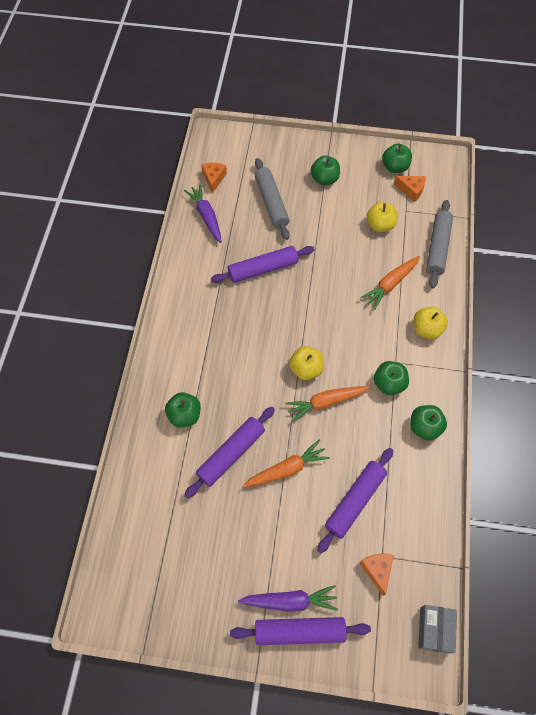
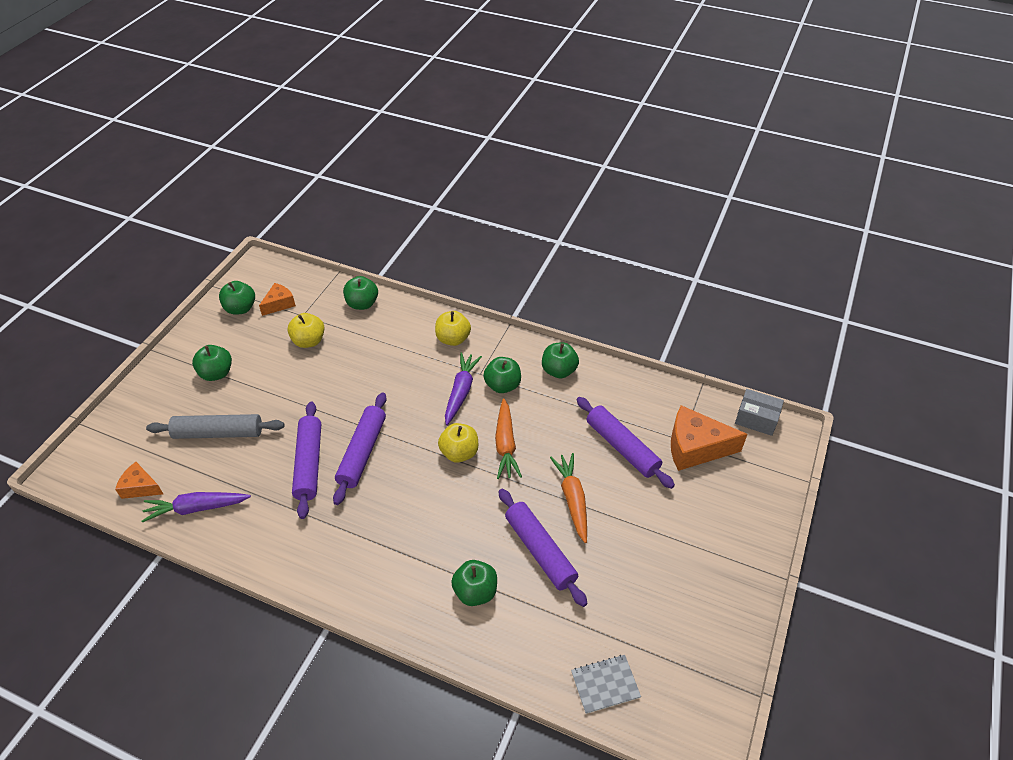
camera: 75 degrees left, 15 degrees down
purple rolling pin [230,617,371,645] -> purple rolling pin moved to [333,392,387,505]
purple carrot [238,585,338,612] -> purple carrot moved to [445,353,482,425]
orange carrot [360,256,420,309] -> none
orange cheese [360,554,394,596] -> orange cheese [671,405,748,471], size x1.78
grey rolling pin [426,200,453,289] -> green apple [343,276,378,310]
none -> grey notebook [571,655,641,714]

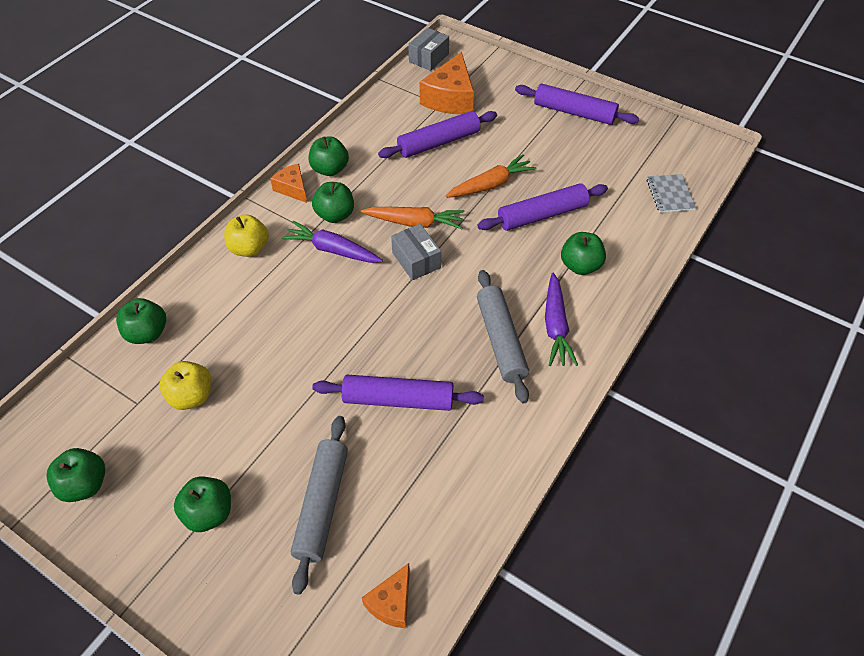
camera: 80 degrees left, 5 degrees up
purple carrot [141,492,251,523] -> purple carrot moved to [545,273,578,366]
orange cheese [259,283,296,316] -> orange cheese moved to [270,164,307,203]
purple rolling pin [333,392,387,505] -> purple rolling pin moved to [515,83,639,125]
yellow apple [438,423,478,463] -> grey box [391,224,441,280]
orange carrot [550,453,587,543] -> orange carrot turned 150 degrees clockwise [446,154,537,198]
none -> grey rolling pin [477,270,529,404]

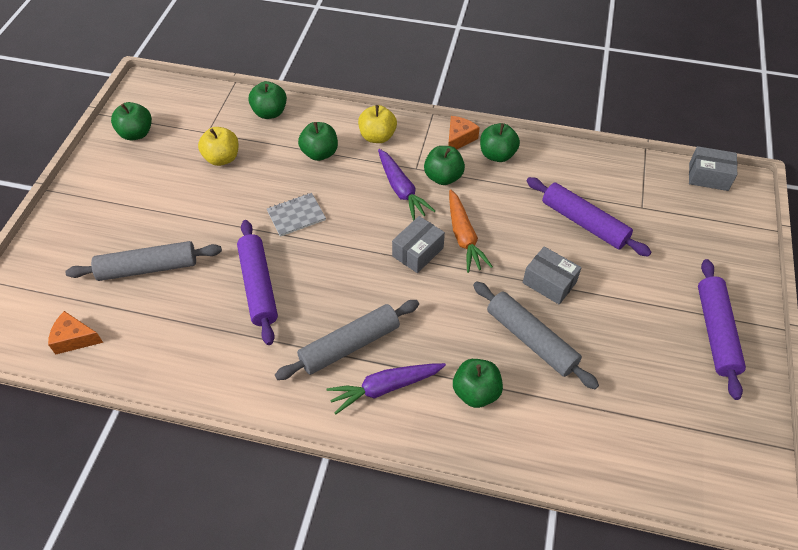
camera: 70 degrees right, 0 degrees up
green apple [174,477,231,532] -> green apple moved to [298,122,338,161]
purple carrot [281,221,383,263] -> purple carrot turned 150 degrees clockwise [378,149,435,220]
orange cheese [419,52,474,114] -> none
orange carrot [446,154,537,198] -> grey box [523,246,582,305]
purple rolling pin [477,183,608,231] -> grey rolling pin [473,281,599,389]
grey notebook [647,174,696,213] -> grey notebook moved to [267,193,326,237]

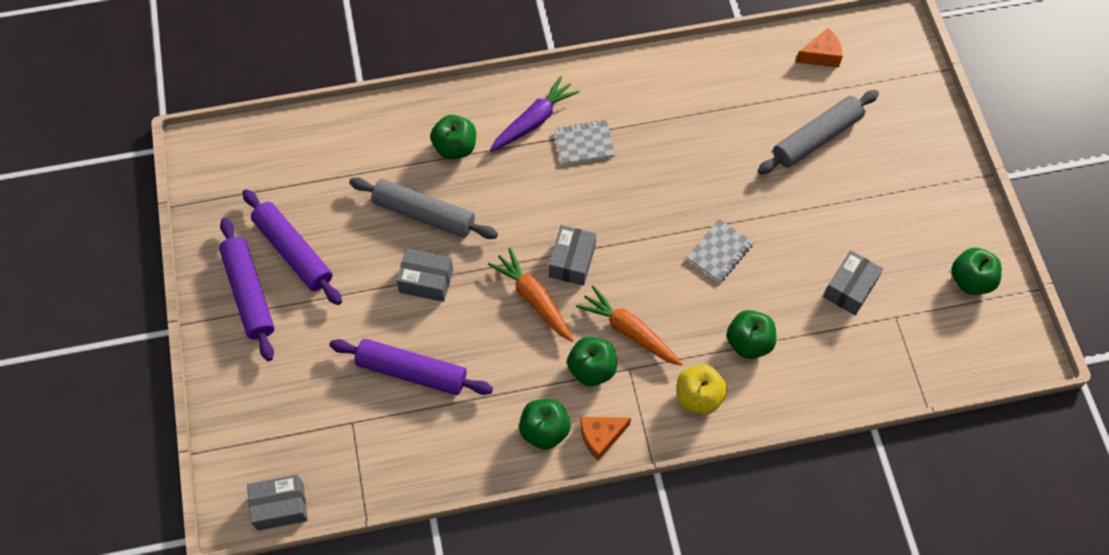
camera: 155 degrees right, 10 degrees up
yellow apple [198,127,239,166] -> grey box [823,250,883,315]
purple rolling pin [237,220,278,345] -> purple rolling pin moved to [242,189,342,305]
green apple [248,81,287,119] -> none
grey rolling pin [275,300,419,380] -> grey notebook [555,120,615,165]
purple carrot [378,149,435,220] -> orange carrot [576,286,682,366]
orange cheese [448,116,480,149] -> orange cheese turned 60 degrees clockwise [580,417,631,461]

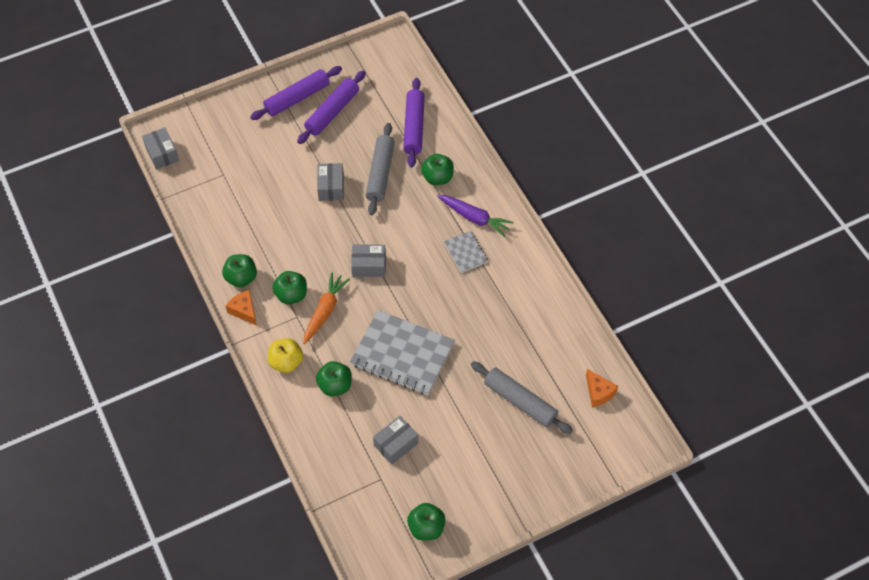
camera: 75 degrees right, 5 degrees down
purple rolling pin [329,339,493,395] -> purple rolling pin moved to [403,78,425,167]
orange carrot [488,248,574,342] -> none
grey notebook [686,219,754,283] -> grey notebook [350,310,455,395], size x2.06
grey box [823,250,883,315] -> grey box turned 60 degrees counterclockwise [373,416,418,465]

